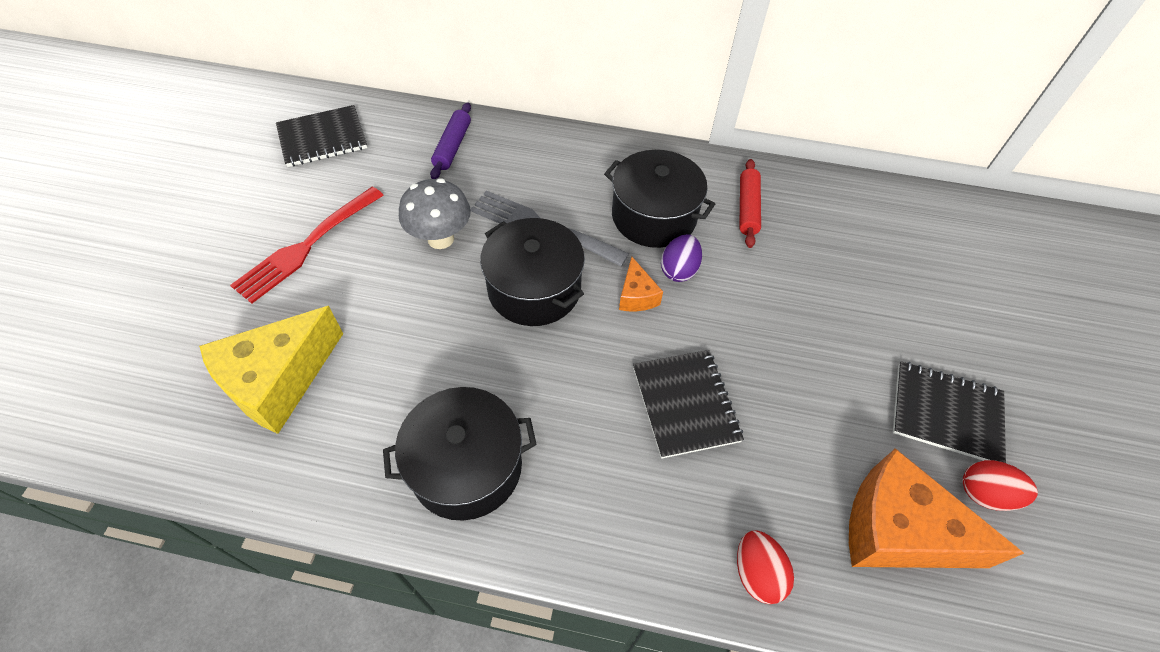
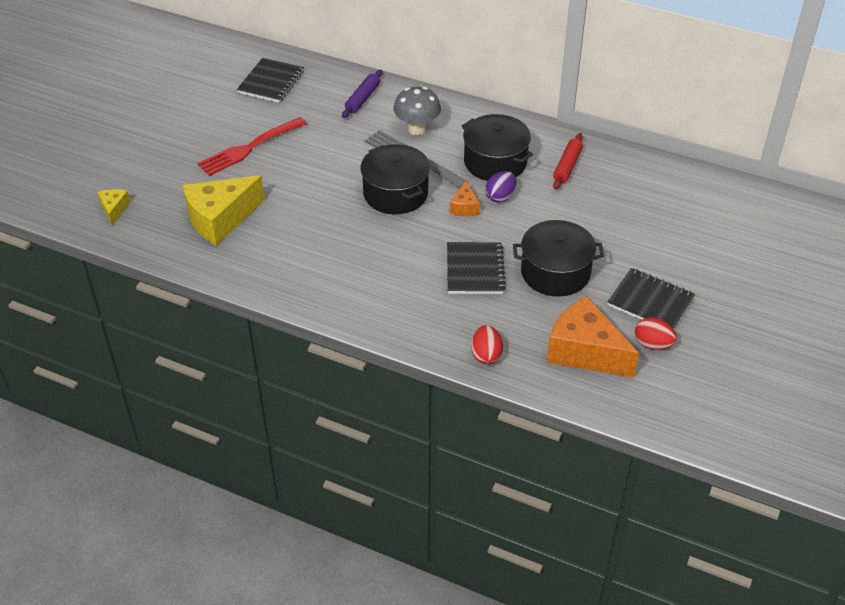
camera: 15 degrees right, 10 degrees down
black notebook [276,105,367,167] -> black notebook turned 60 degrees counterclockwise [237,58,304,102]
black pot [383,387,537,521] -> black pot moved to [513,220,604,297]
grey mushroom [399,178,471,249] -> grey mushroom moved to [393,87,441,135]
none -> yellow cheese [97,189,130,225]

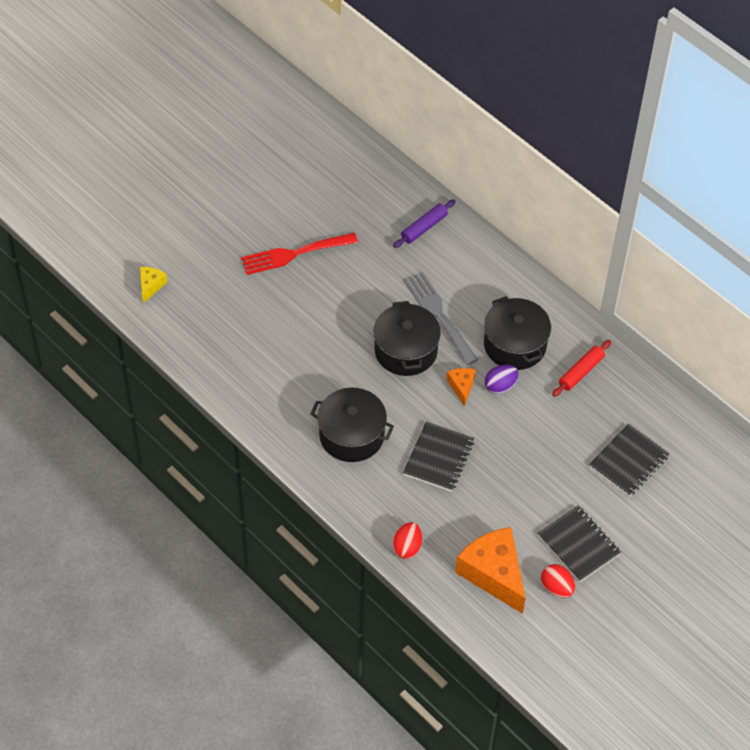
camera: 20 degrees right, 10 degrees up
yellow cheese [183,175,265,245] -> none
black notebook [237,58,304,102] -> black notebook moved to [589,424,670,497]
grey mushroom [393,87,441,135] -> none
orange cheese [450,181,480,216] -> orange cheese turned 150 degrees clockwise [446,368,476,407]
black pot [513,220,604,297] -> black pot moved to [310,388,394,462]

